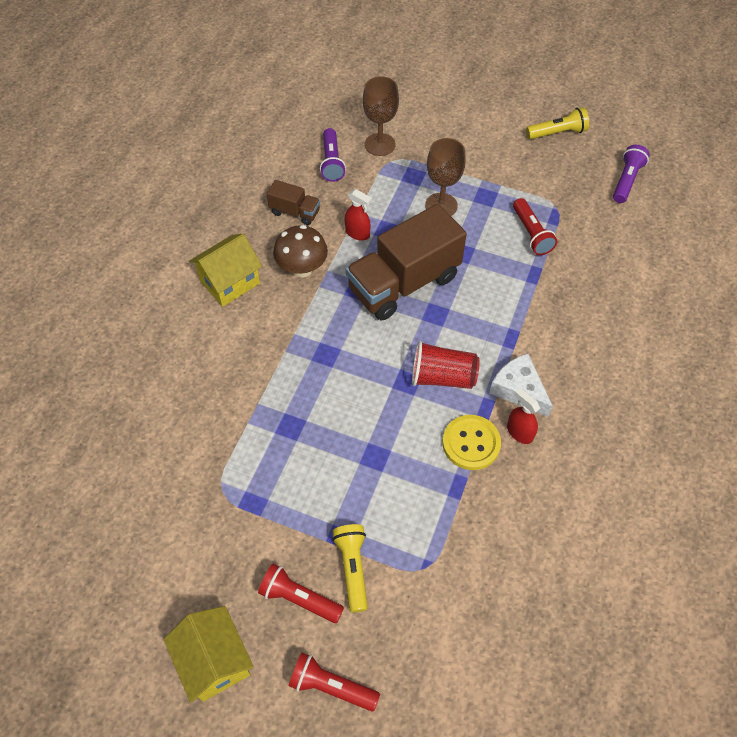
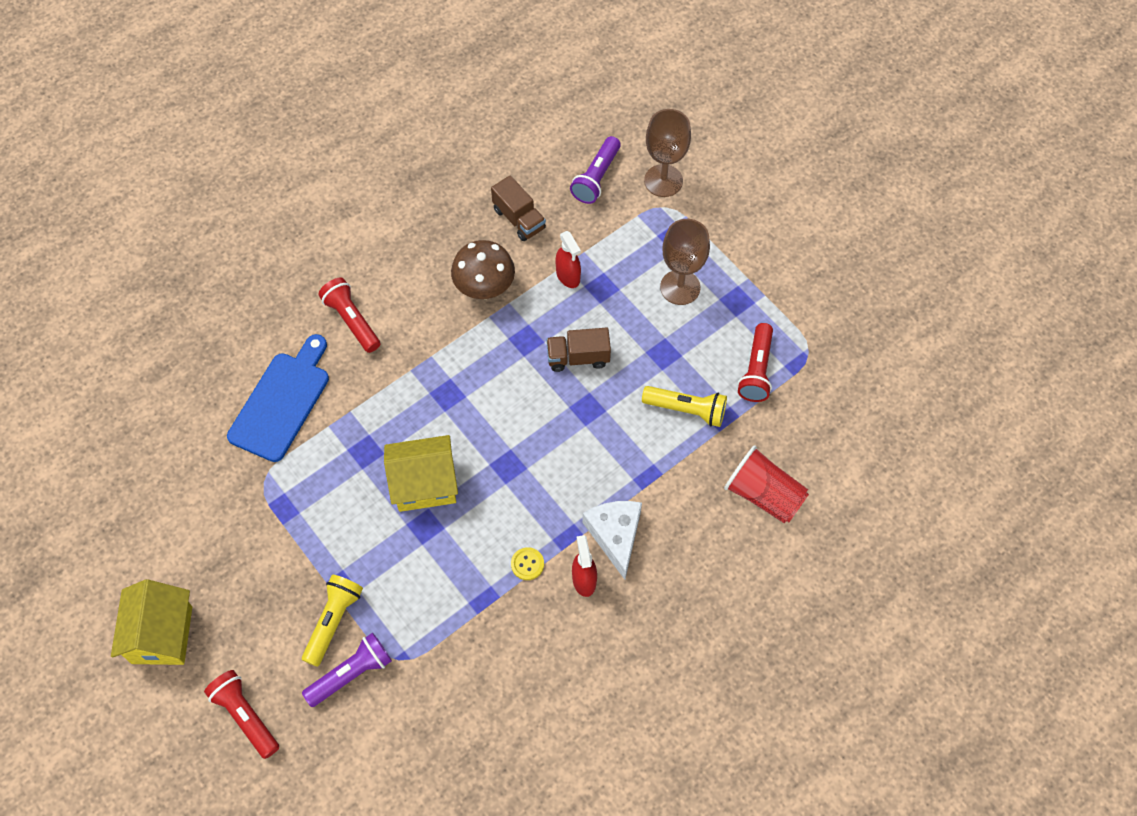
camera: 30 degrees right, 5 degrees up
yellow house [189,234,262,307] -> yellow house moved to [384,435,458,512]
red flashlight [258,564,344,623] -> red flashlight moved to [318,278,380,353]
brown truck [346,204,467,321] -> brown truck [546,328,611,372], size x0.46
red cup [412,341,480,389] -> red cup moved to [724,446,809,523]
yellow button [442,415,501,470] -> yellow button [511,547,544,580], size x0.50
yellow flashlight [526,107,589,139] -> yellow flashlight moved to [642,386,727,427]
purple flashlight [613,145,650,203] -> purple flashlight moved to [302,633,392,707]
none -> blue cutting board [227,334,329,462]

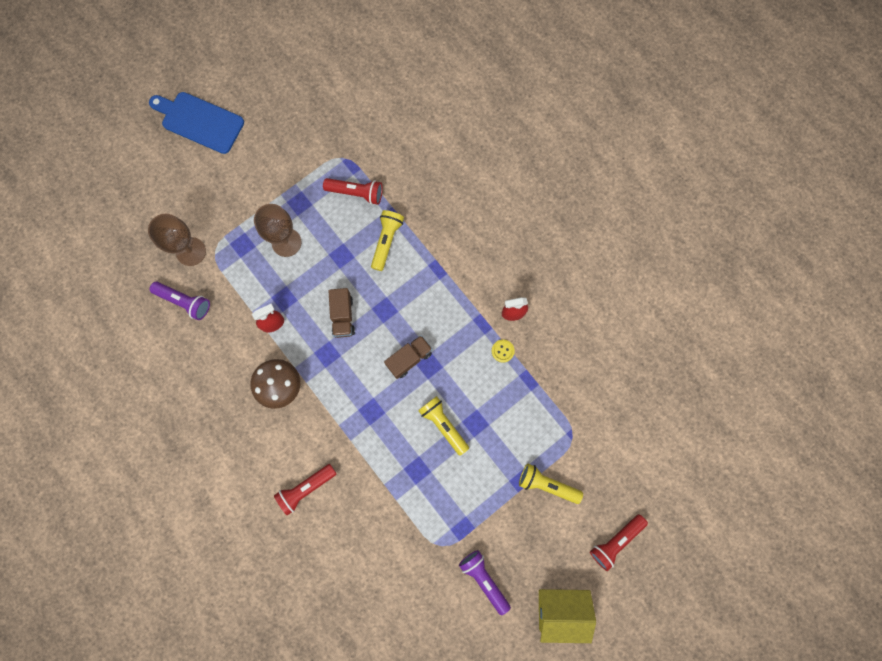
camera: 90 degrees left, 15 degrees up
blue cutting board [227,334,329,462] -> blue cutting board moved to [149,92,244,154]
purple flashlight [302,633,392,707] -> purple flashlight moved to [459,550,511,615]
yellow house [384,435,458,512] -> yellow flashlight [418,396,469,456]
brown truck [491,175,546,241] -> brown truck moved to [384,335,433,379]
white cheese [582,501,642,580] -> none
red cup [724,446,809,523] -> none

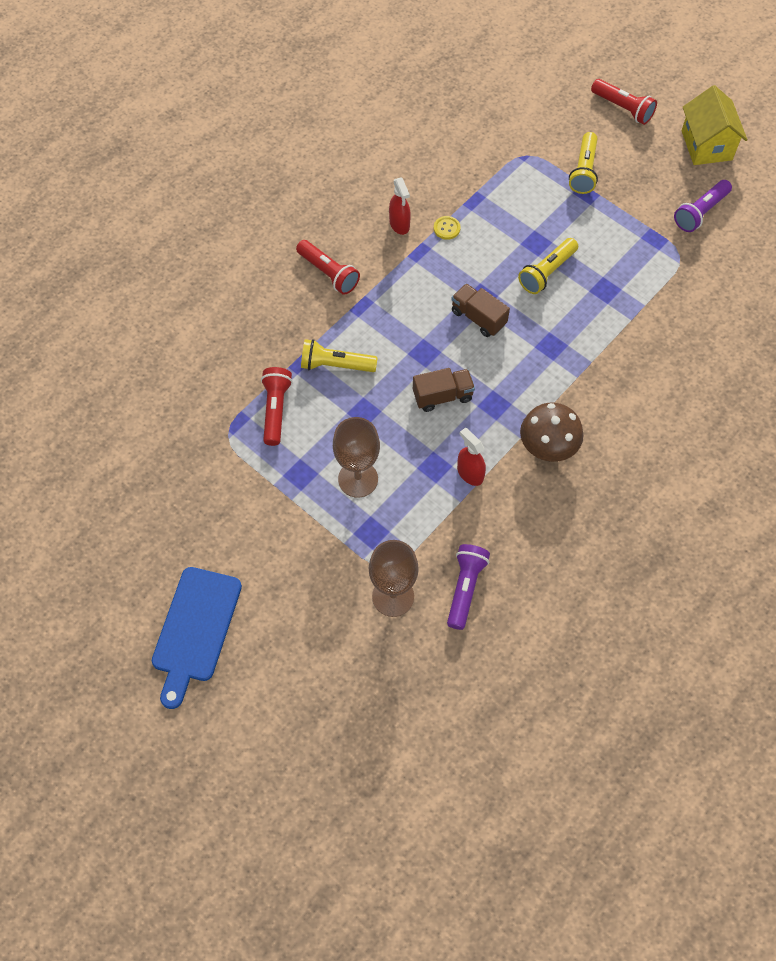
camera: 100 degrees left, 15 degrees down
red flashlight [274,464,337,515] -> red flashlight moved to [296,240,360,295]

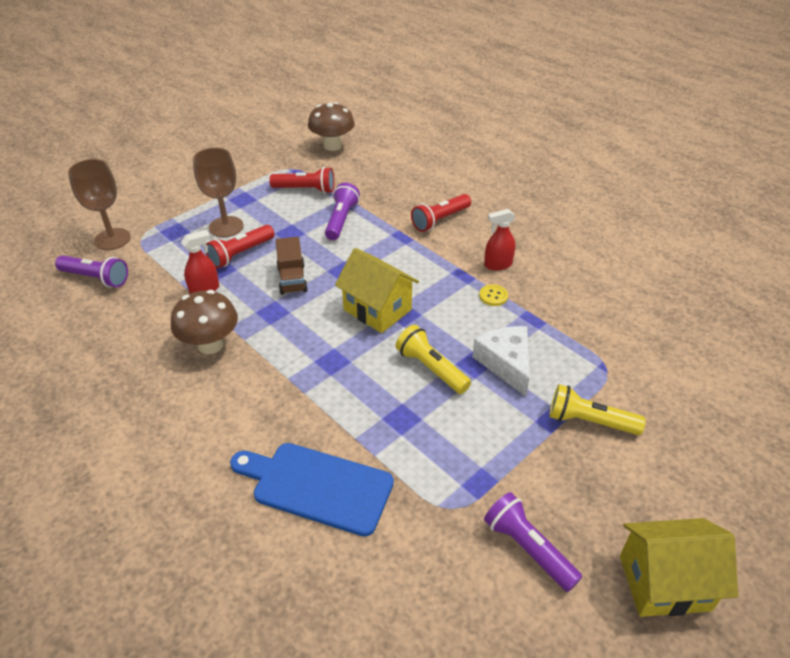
camera: 95 degrees right, 20 degrees down
blue cutting board [152,567,242,709] -> blue cutting board moved to [230,443,394,537]
yellow flashlight [301,339,378,372] -> purple flashlight [325,183,360,240]
brown truck [451,284,510,337] -> yellow house [335,248,419,333]
red flashlight [591,79,657,125] -> red flashlight moved to [206,225,274,269]
none -> brown mushroom [308,102,355,151]
none -> white cheese [472,326,530,397]

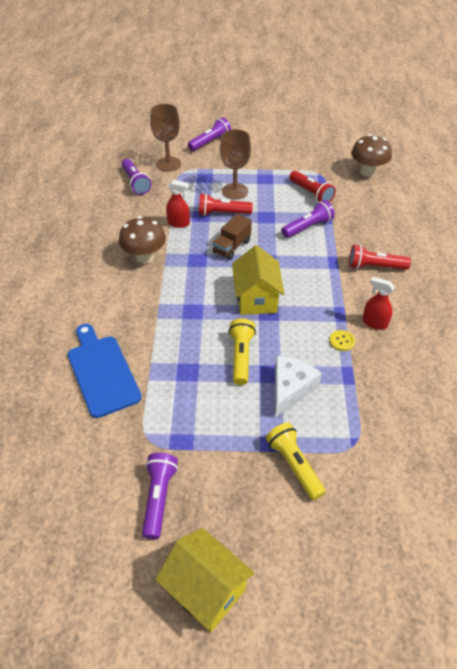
camera: 45 degrees right, 5 degrees up
none -> purple flashlight [188,117,231,151]

